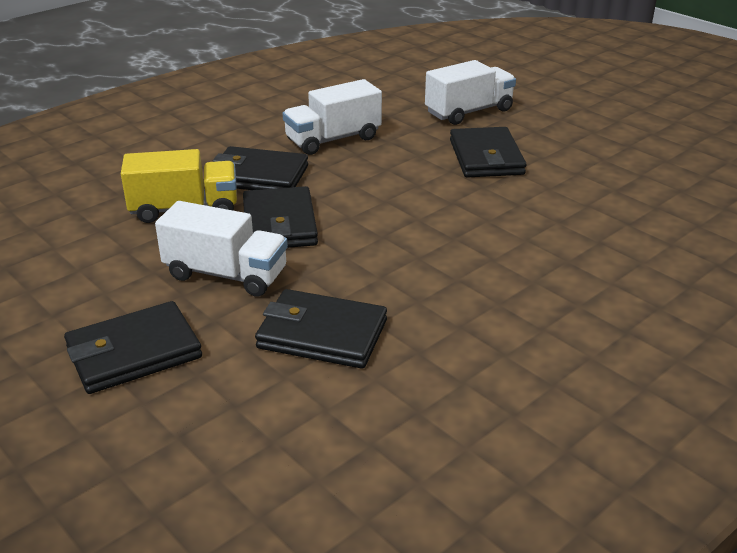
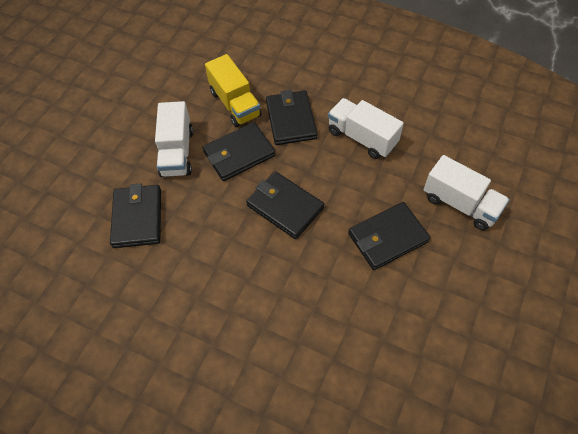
camera: 70 degrees right, 25 degrees up
black wallet [64,301,202,394] -> black wallet moved to [246,171,324,239]

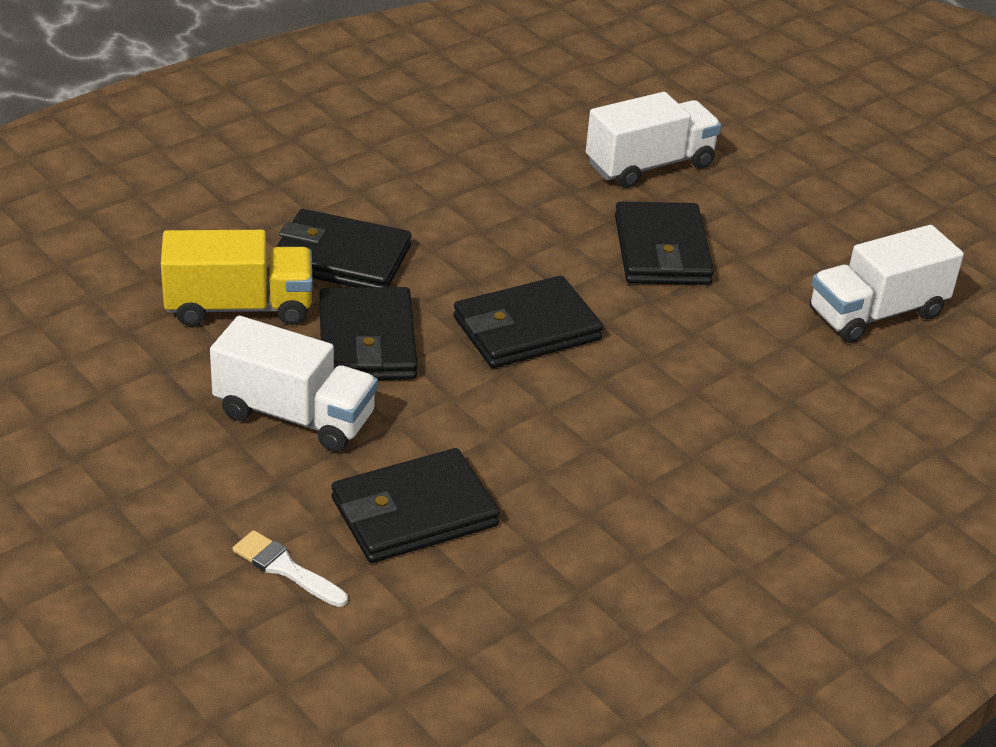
camera: 70 degrees left, 20 degrees down
black wallet [110,183,161,248] -> black wallet turned 45 degrees counterclockwise [331,448,500,563]
white truck [328,98,404,159] -> white truck moved to [810,225,964,343]
none -> white brush [232,530,348,607]

